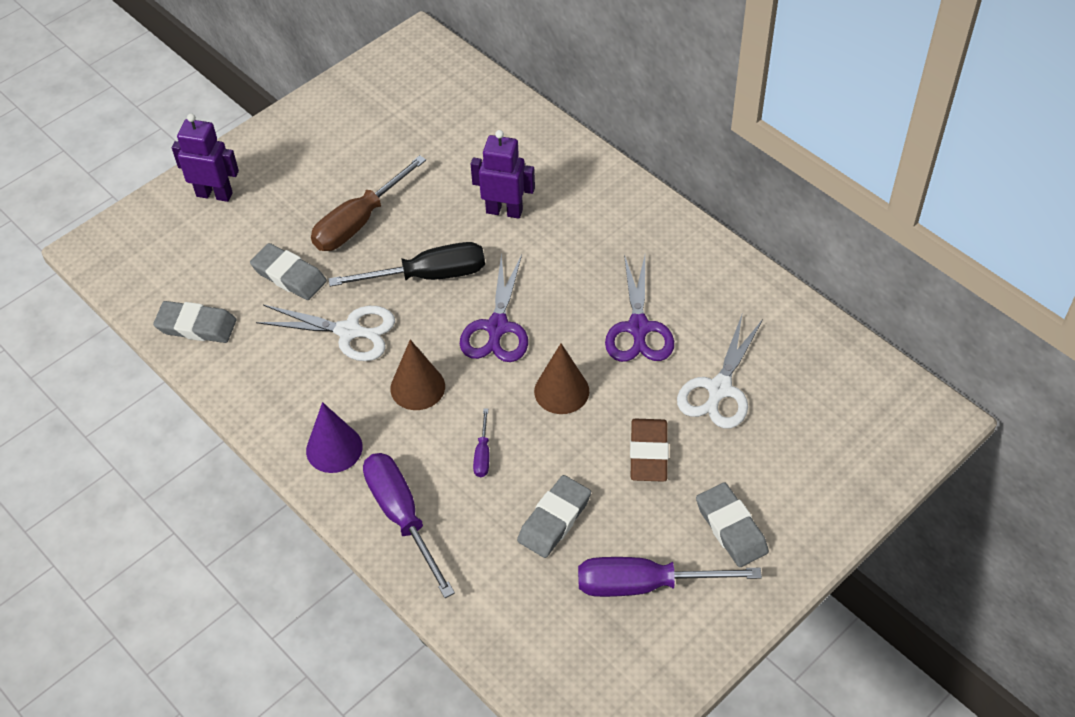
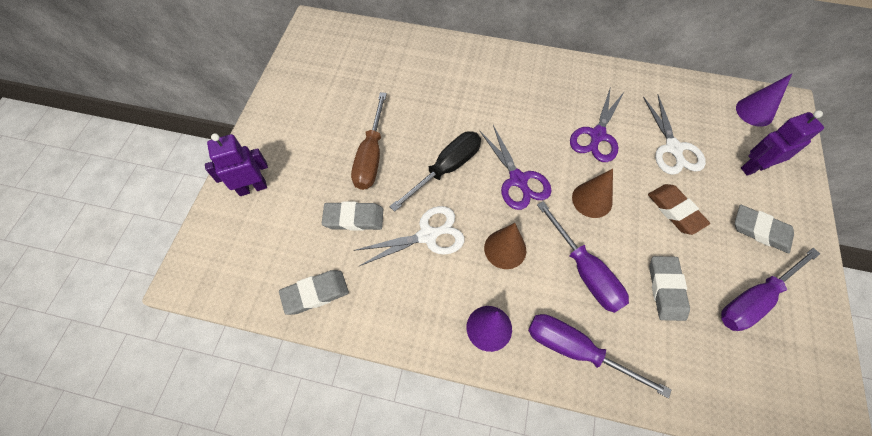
camera: 35 degrees left, 10 degrees up
purple robot [471,130,535,218] -> purple robot moved to [741,110,824,176]
purple screwdriver [473,408,490,477] -> purple screwdriver [537,201,629,313], size x2.15
purple scissors [605,254,674,362] -> purple scissors turned 60 degrees clockwise [570,87,625,162]
none -> purple cone [736,74,792,127]

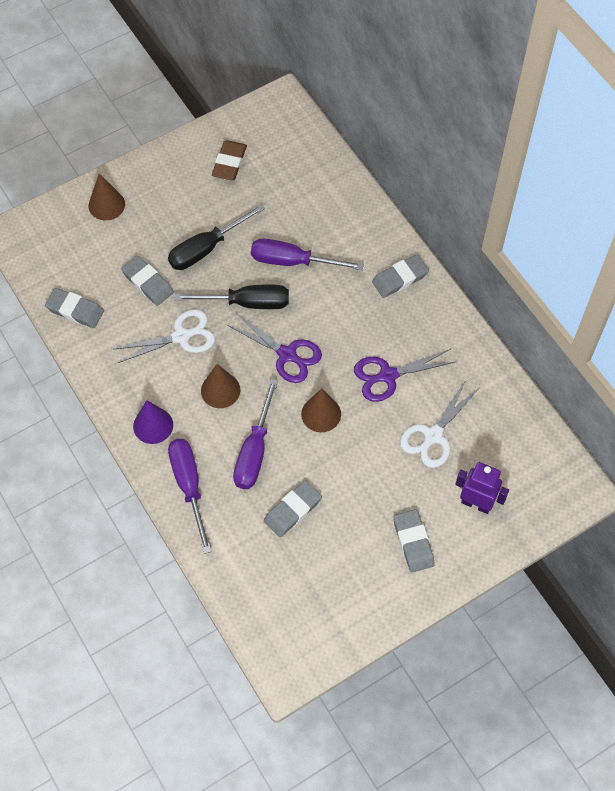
camera: 45 degrees right, 0 degrees up
purple robot [205,133,268,196] -> brown cone [89,173,125,221]
brown screwdriver [351,92,387,190] -> black screwdriver [168,204,265,270]
white scissors [354,206,464,266] -> white scissors turned 45 degrees counterclockwise [114,309,215,363]
purple scissors [480,125,552,210] -> purple scissors turned 75 degrees counterclockwise [227,313,322,383]
brown eraser [648,184,710,235] -> brown eraser moved to [212,140,247,180]
purple screwdriver [721,248,820,331] -> purple screwdriver moved to [251,238,364,270]
purple cone [736,74,792,127] -> none
none -> grey eraser [372,254,429,298]

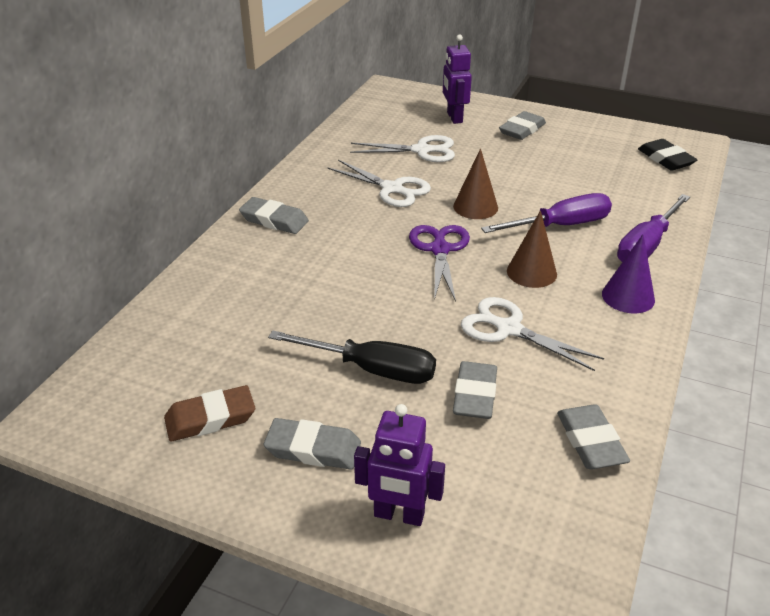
camera: 125 degrees left, 25 degrees down
brown cone [89,173,125,221] -> purple robot [354,404,445,526]
black screwdriver [174,285,289,309] -> none
purple screwdriver [251,238,364,270] -> none
grey eraser [264,480,322,537] -> grey eraser moved to [264,418,361,470]
purple scissors [354,349,455,402] -> white scissors [328,160,431,207]
none -> black eraser [638,139,697,171]

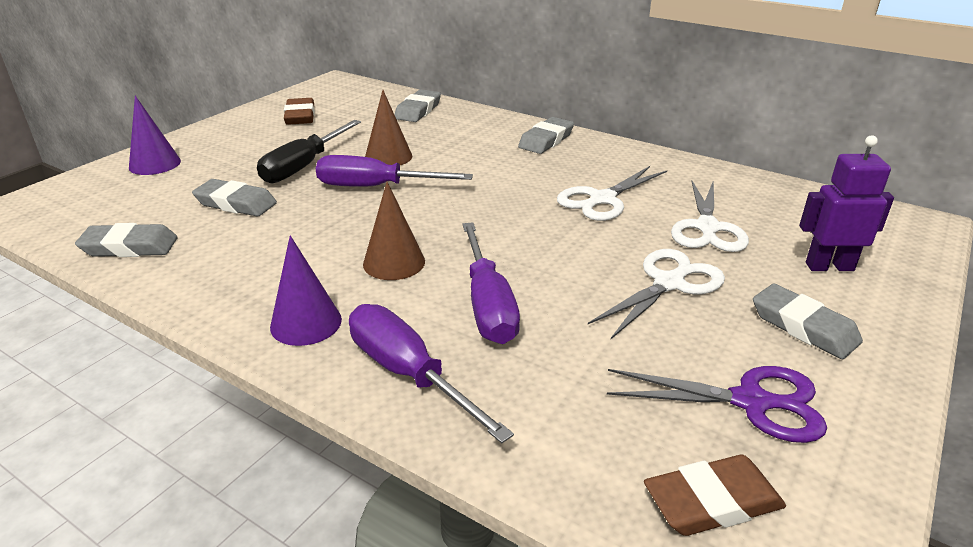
camera: 100 degrees right, 5 degrees down
grey eraser [264,418,361,470] -> grey eraser moved to [395,89,441,122]
purple robot [354,404,445,526] -> purple cone [129,96,181,175]
purple scissors [409,225,470,302] -> purple scissors moved to [607,366,827,443]
brown cone [453,148,498,219] -> brown cone moved to [365,90,412,165]
white scissors [461,297,604,371] -> white scissors moved to [588,249,725,339]
black eraser [638,139,697,171] -> brown eraser [644,455,786,536]
none -> purple screwdriver [316,155,473,187]

